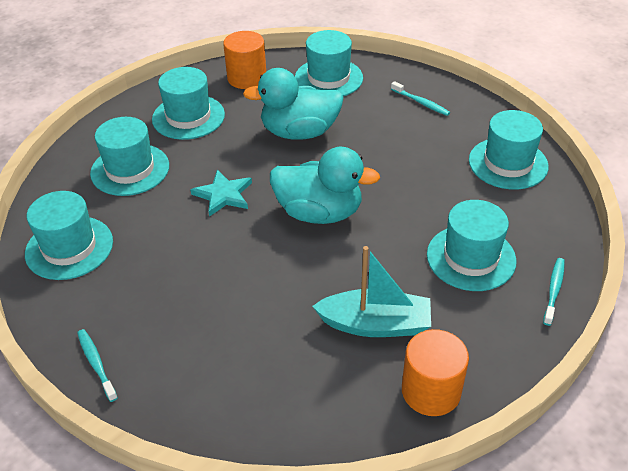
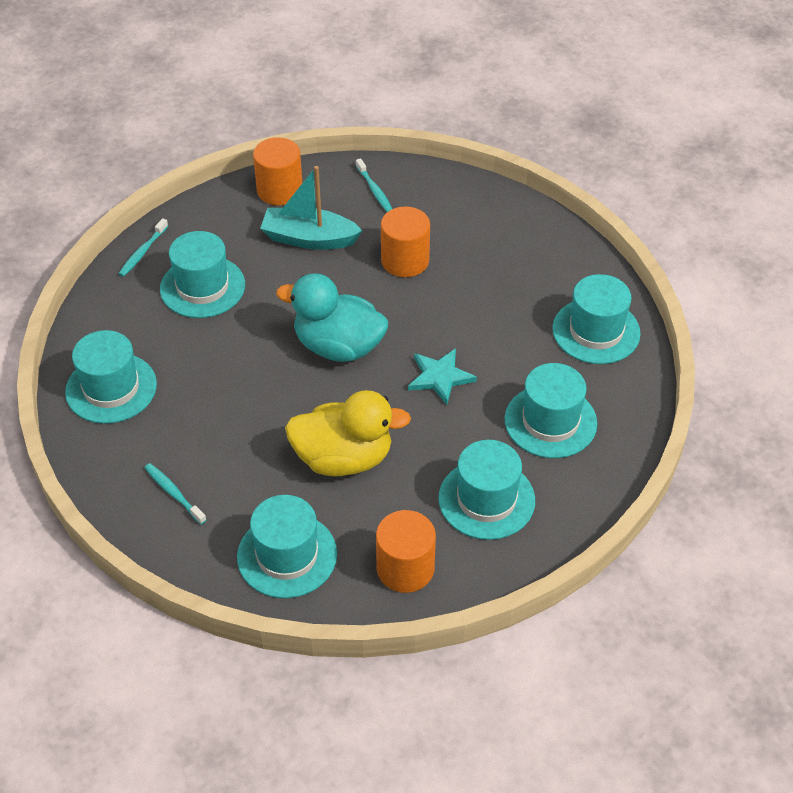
camera: 175 degrees left, 5 degrees up
turquoise toothbrush [77,329,118,402] -> turquoise toothbrush moved to [356,158,392,212]
turquoise duck [243,68,344,140] -> yellow duck [285,390,411,476]
none -> orange cylinder [381,206,430,277]

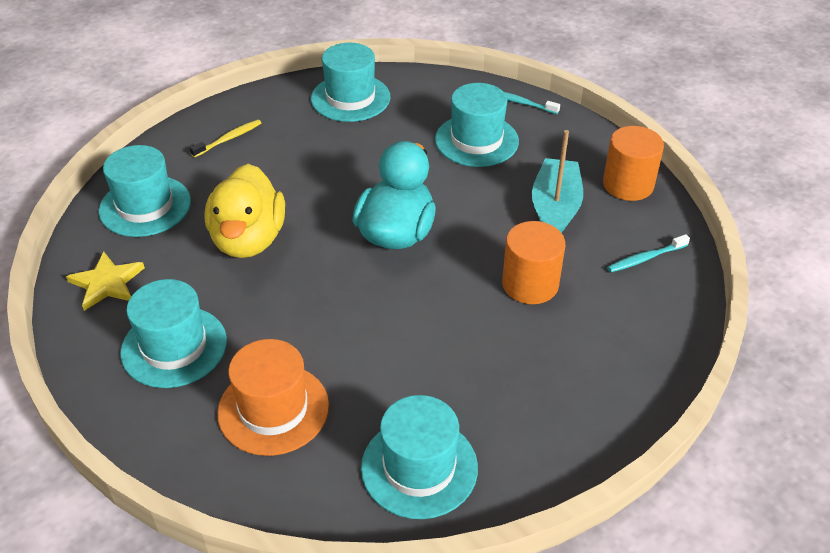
camera: 90 degrees right, 5 degrees down
turquoise toothbrush [145,463,206,524] -> yellow toothbrush [190,119,262,158]
orange cylinder [376,510,436,593] -> yellow star [66,251,145,311]
turquoise star [408,348,477,405] -> none
turquoise hat [505,363,597,458] -> orange hat [217,339,329,456]

